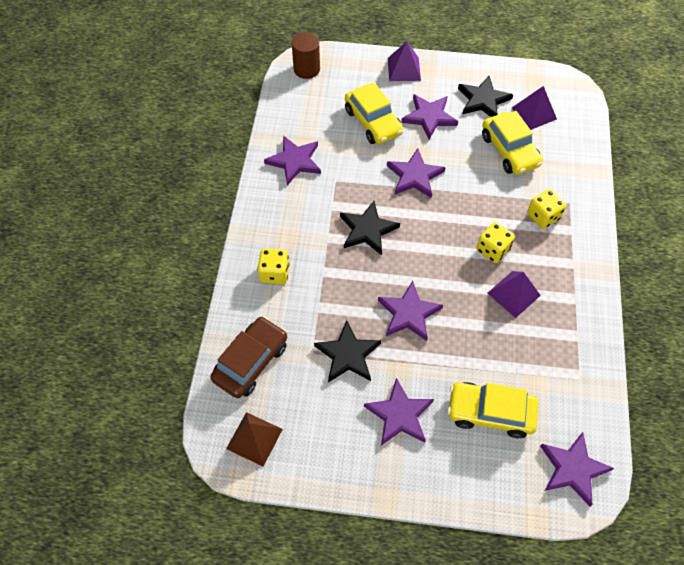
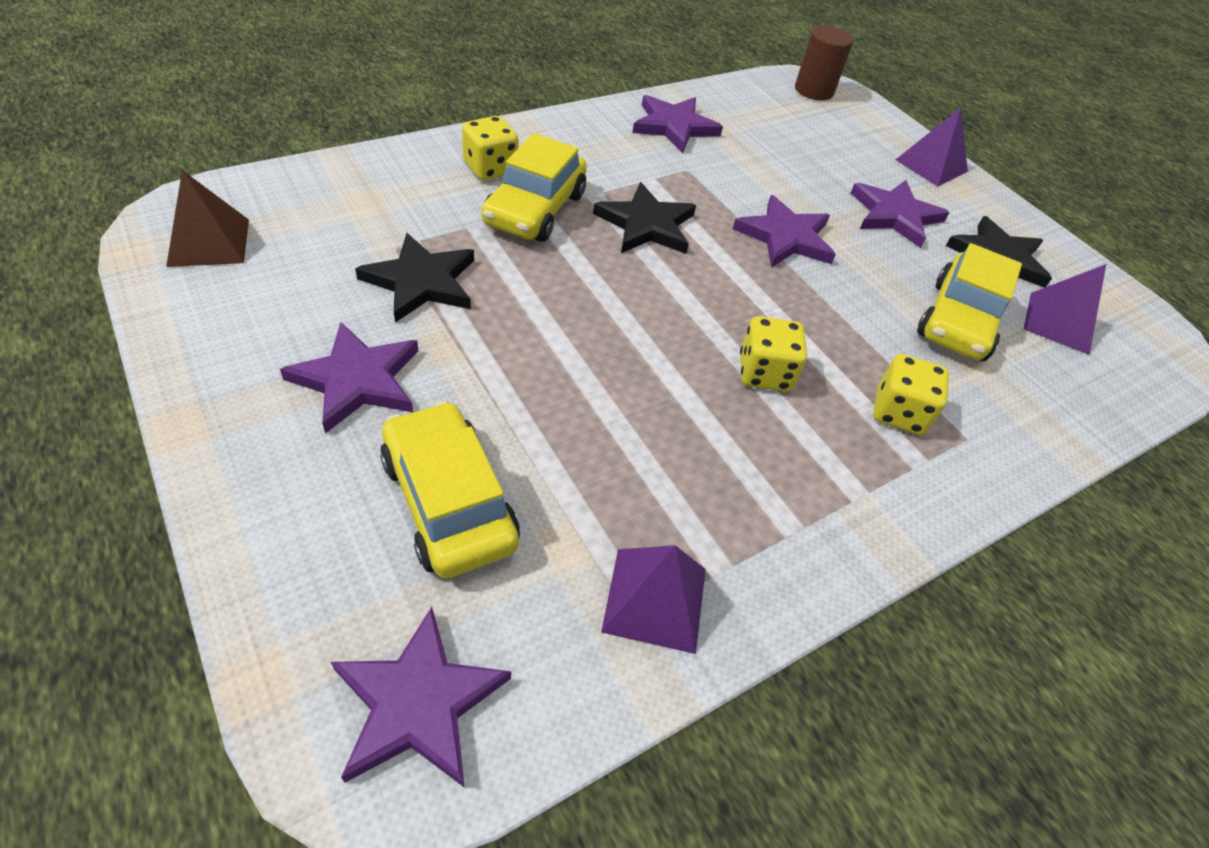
camera: 45 degrees right, 10 degrees down
brown car [210,316,287,398] -> none
yellow car [345,83,403,144] -> yellow car moved to [482,133,587,242]
purple star [378,281,443,341] -> none
purple pyramid [488,271,541,318] -> purple pyramid moved to [601,545,706,654]

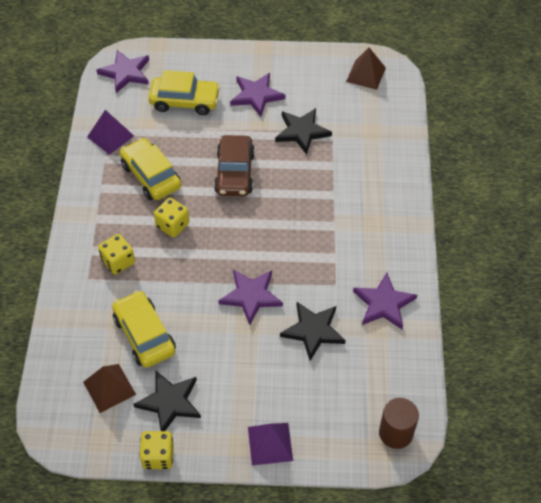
camera: 130 degrees right, 5 degrees up
yellow dice [462,116,519,180] -> yellow dice moved to [139,431,174,469]
yellow car [482,133,587,242] -> yellow car moved to [120,138,181,200]
black star [593,182,696,254] -> black star moved to [280,302,346,361]
purple star [851,180,950,248] -> none
purple pyramid [1024,264,1106,355] -> brown pyramid [83,364,136,413]
none -> brown car [214,135,255,196]

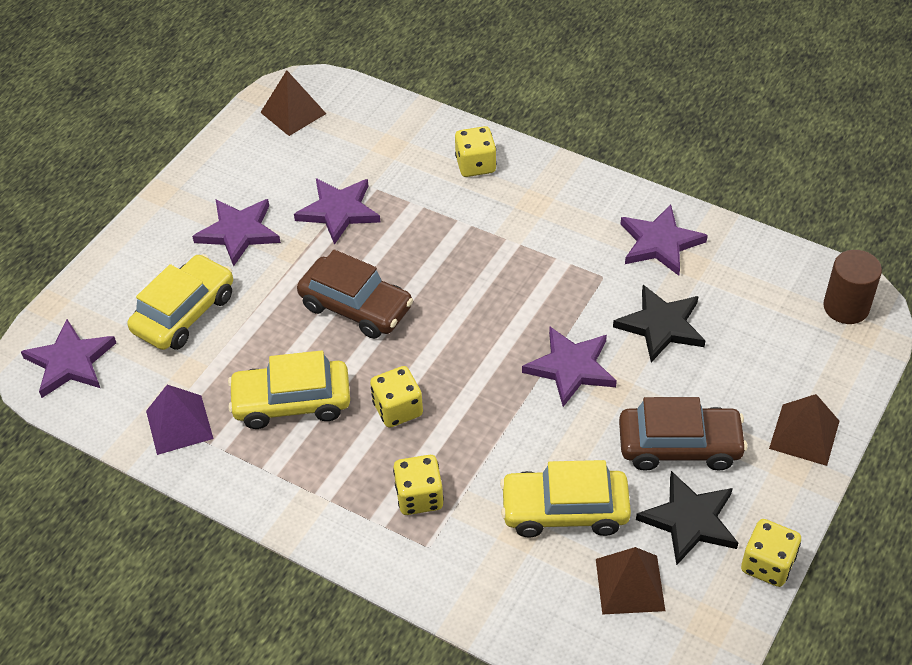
camera: 60 degrees left, 5 degrees down
purple pyramid [248,423,293,465] -> brown pyramid [769,394,839,466]
black star [275,108,332,155] -> purple star [294,178,380,245]
none -> yellow dice [455,126,496,177]
none -> brown car [619,397,748,471]

